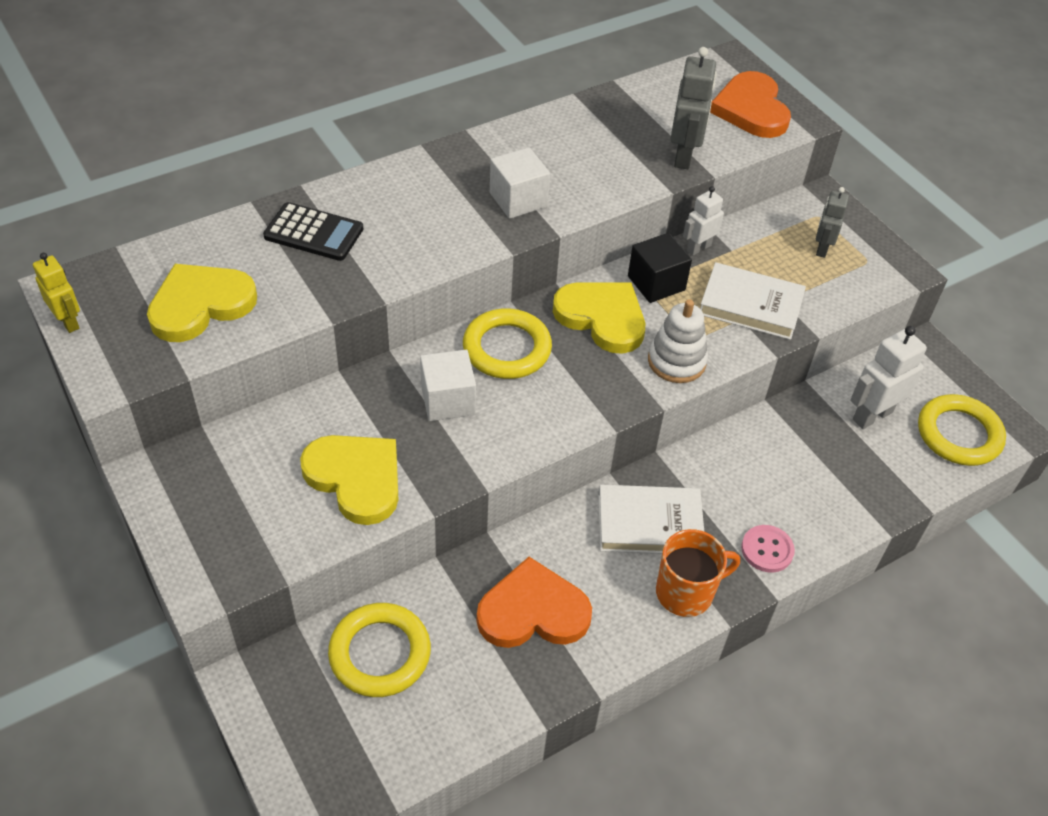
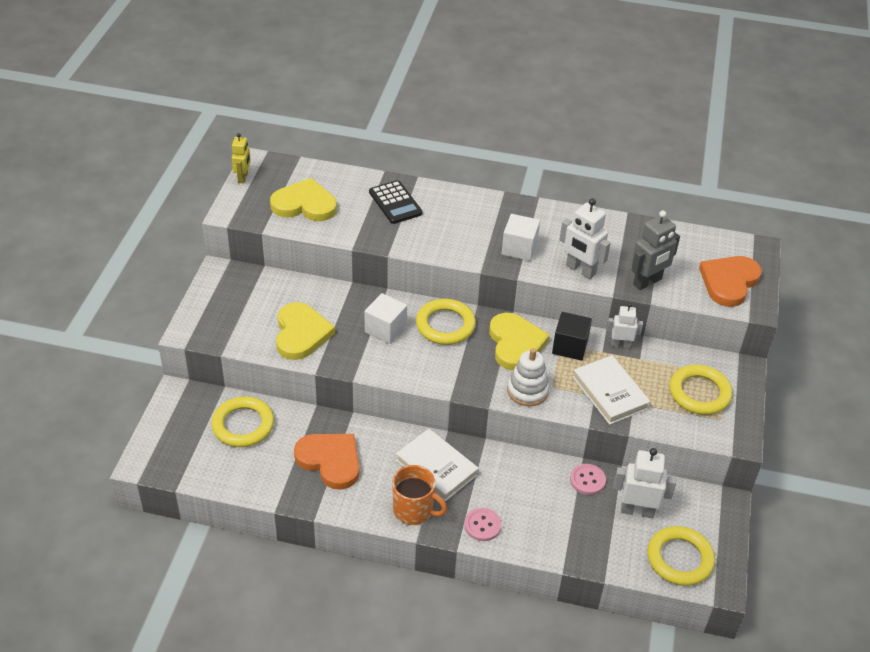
camera: 45 degrees right, 5 degrees down
grey robot [816,187,849,258] -> yellow ring [669,365,733,415]
none -> white robot [560,198,611,279]
none -> pink button [570,464,606,495]

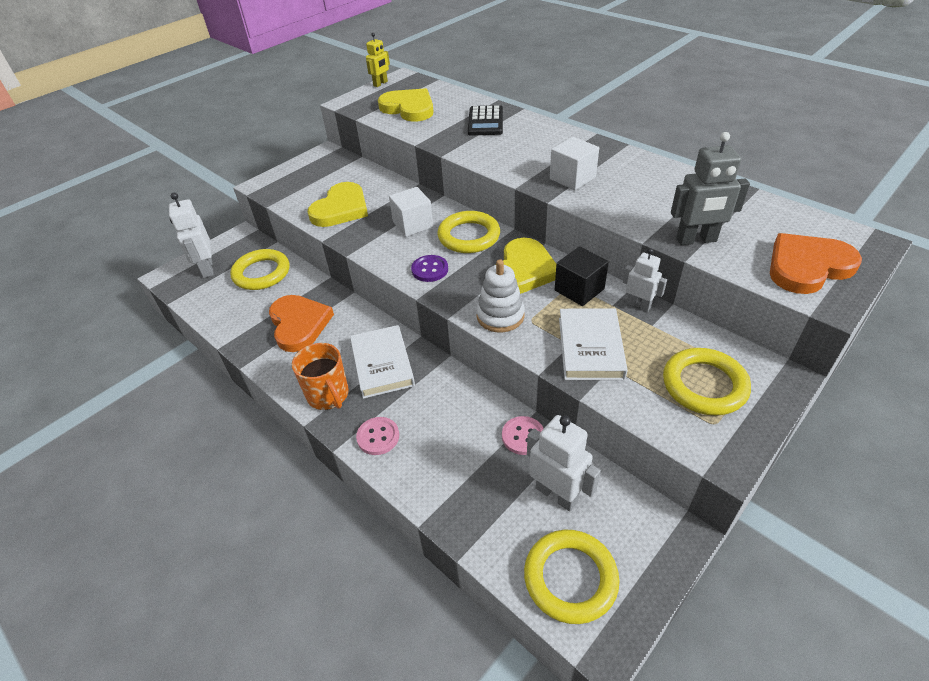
camera: 35 degrees right, 0 degrees up
white robot [560,198,611,279] -> white robot moved to [169,193,214,278]
none -> purple button [411,255,448,282]

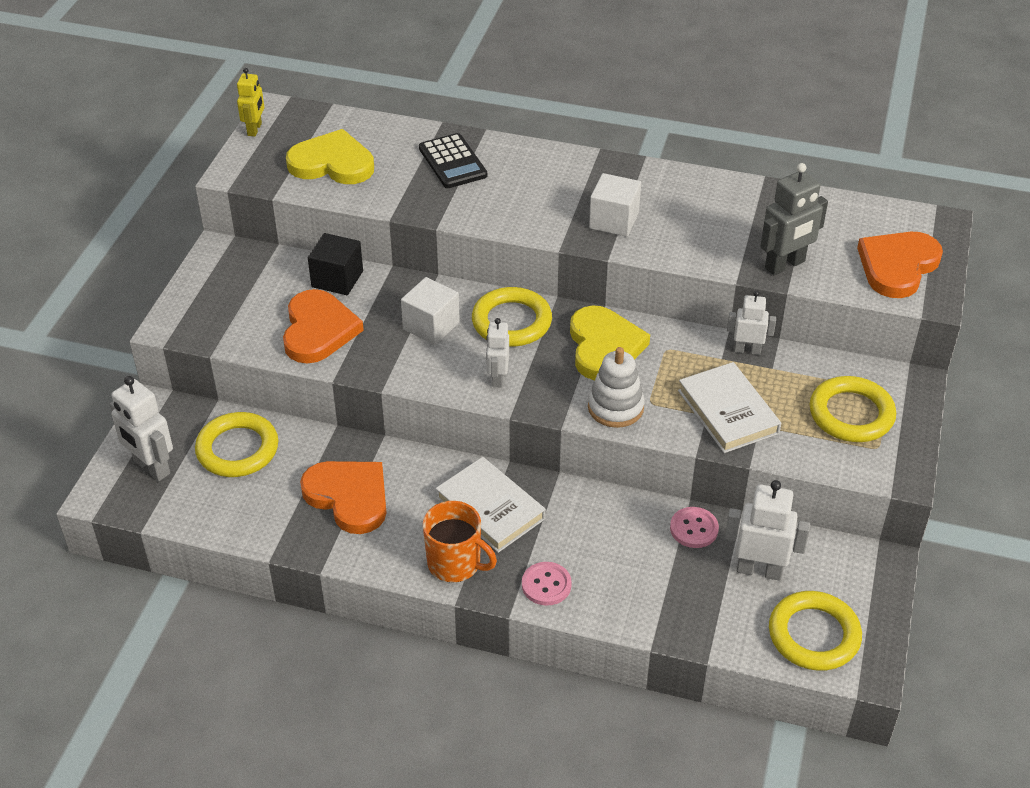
camera: 30 degrees left, 0 degrees up
yellow heart [308,182,368,227] -> orange heart [283,289,364,364]
purple button [411,255,448,282] -> white robot [486,318,509,387]
black cube [555,246,609,306] -> black cube moved to [308,233,363,295]

